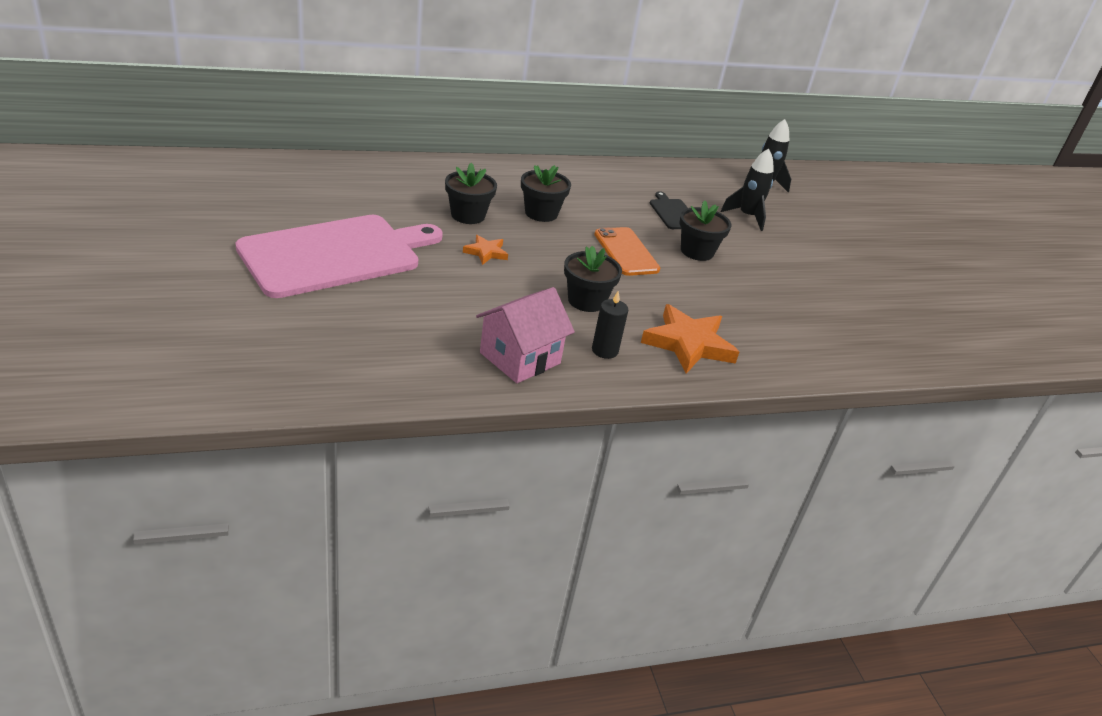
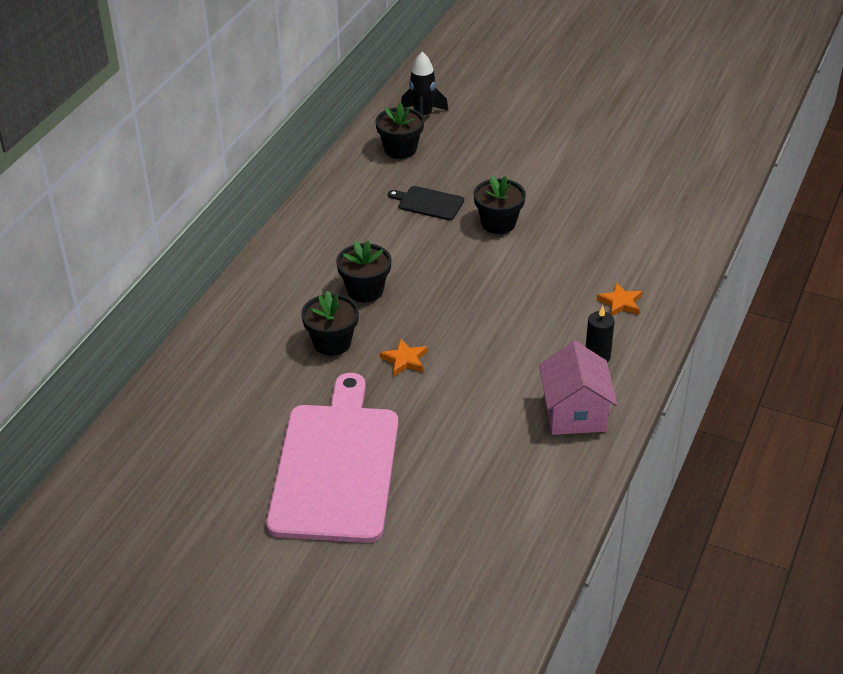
camera: 45 degrees left, 5 degrees up
black flower pot [564,246,622,312] -> black flower pot moved to [376,102,424,159]
orange phone [594,227,660,276] -> none
orange star [641,304,739,374] -> orange star [597,282,642,316], size x0.52
black rocket [721,148,774,231] -> none

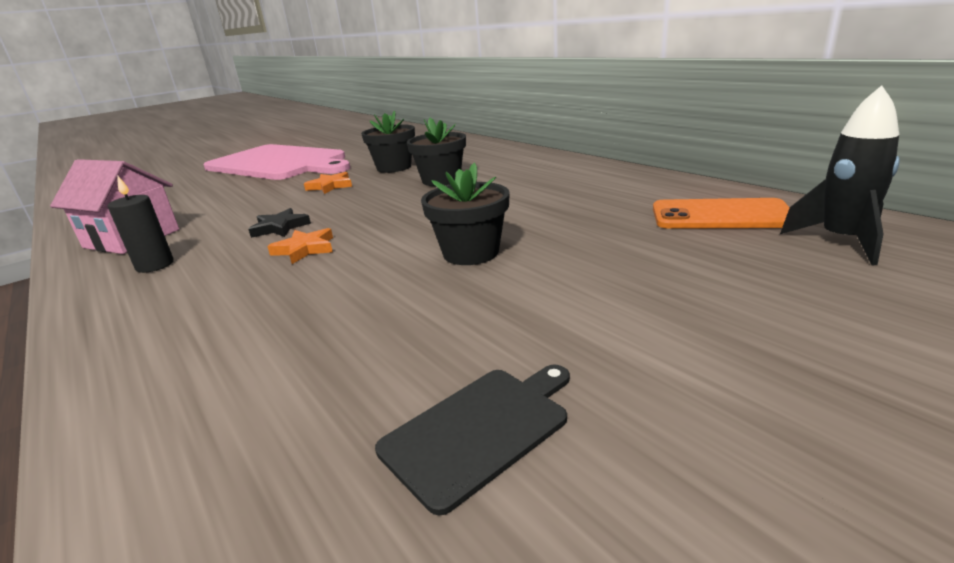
camera: 120 degrees right, 15 degrees down
black flower pot [376,102,424,159] -> orange phone [653,198,790,229]
black cutting board [388,186,464,220] -> black cutting board moved to [375,365,570,516]
orange star [597,282,642,316] -> orange star moved to [267,228,333,264]
none -> black star [248,208,311,238]

